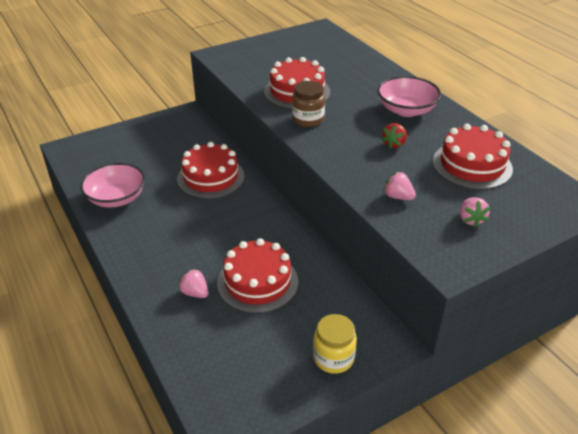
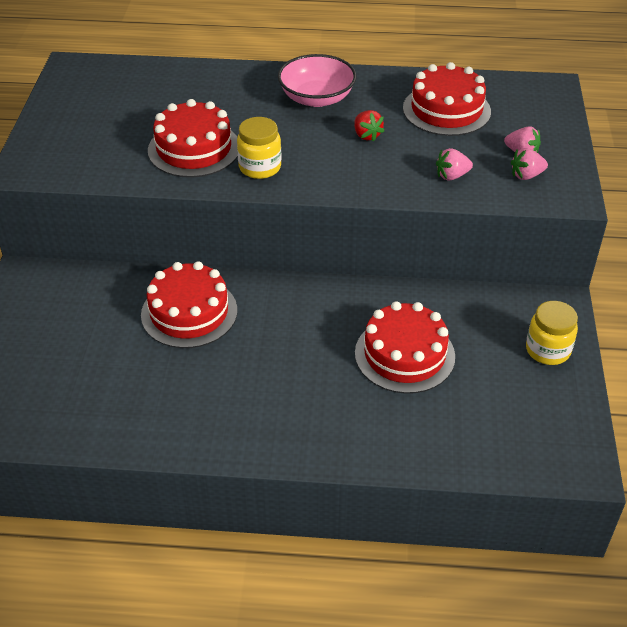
camera: 55 degrees left, 5 degrees up
pink bowl [80,163,145,208] -> none
pink strawberry [178,268,209,298] -> pink strawberry moved to [511,148,548,180]
brown jar [292,81,325,127] -> yellow jar [237,117,282,179]

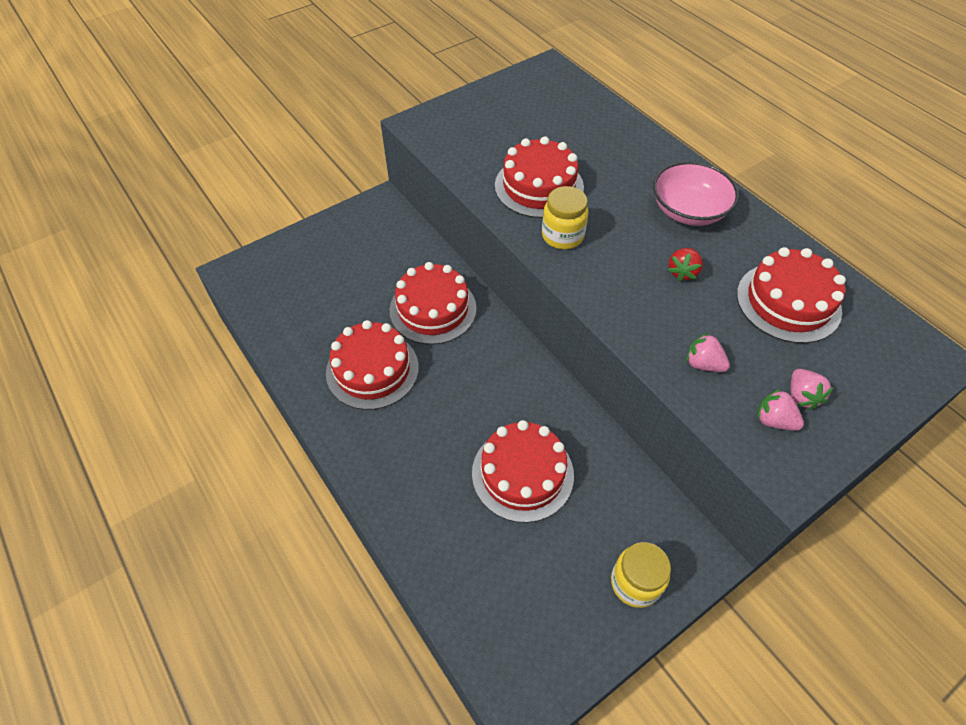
camera: 50 degrees right, 10 degrees up
none -> red cake [326,320,419,410]

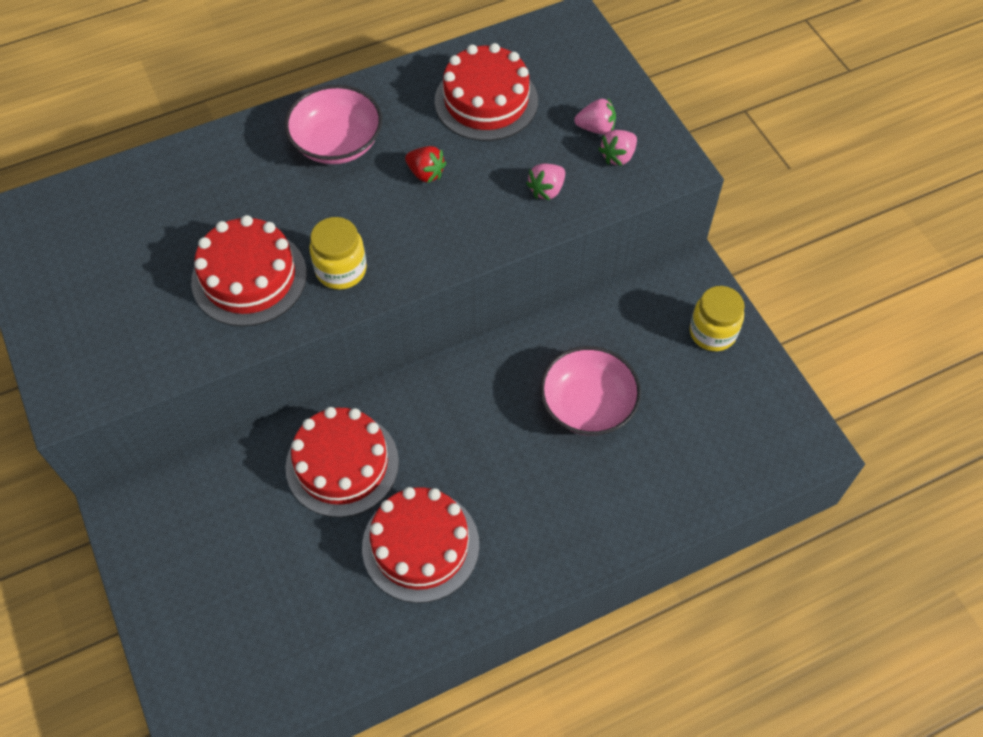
camera: 80 degrees left, 5 degrees up
red cake [472,420,574,523] -> pink bowl [540,346,641,436]

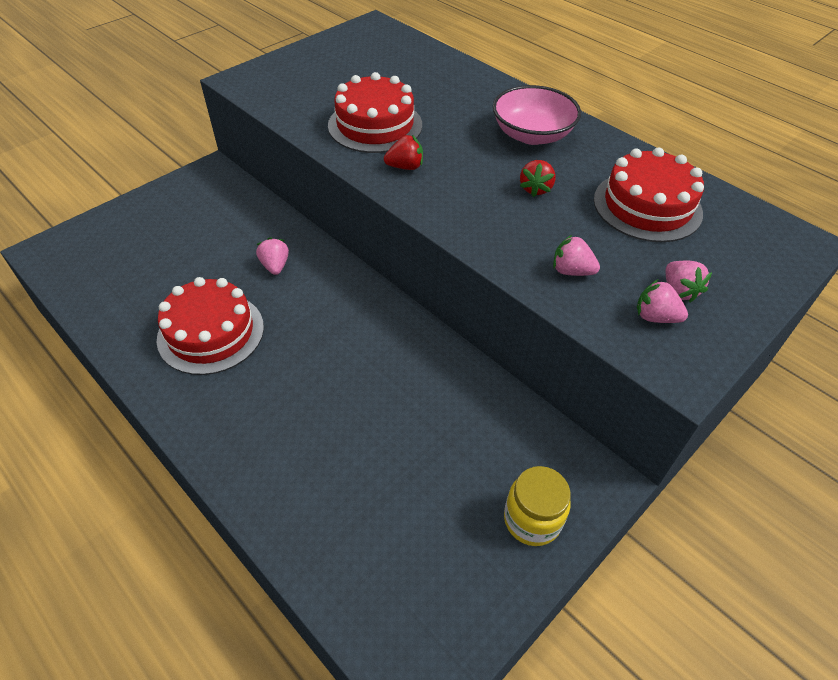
camera: 70 degrees right, 10 degrees down
red cake [285,407,399,517] -> pink strawberry [256,237,289,275]
yellow jar [309,217,367,290] -> red strawberry [384,135,423,170]
pink bowl [540,346,641,436] -> none

